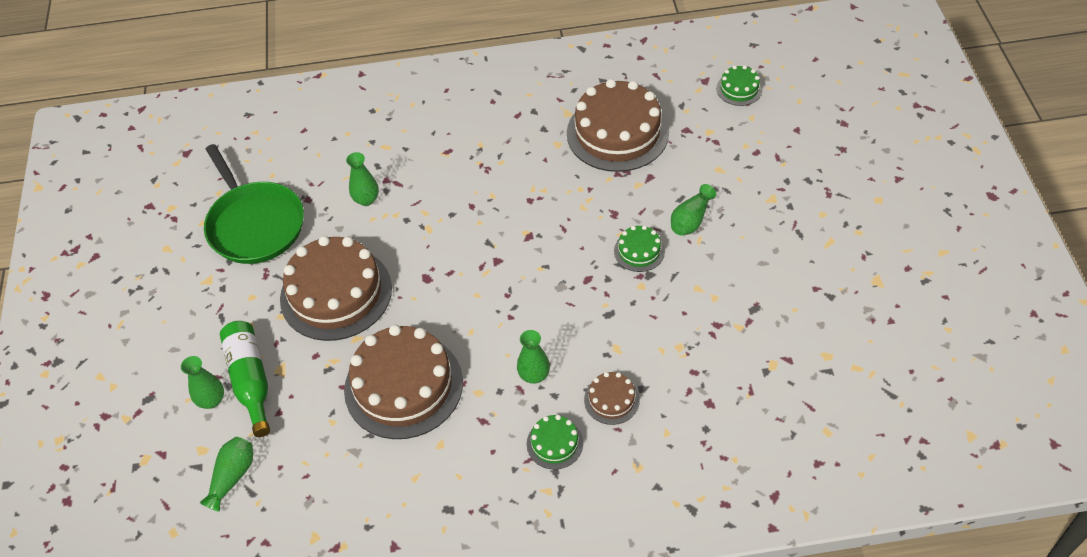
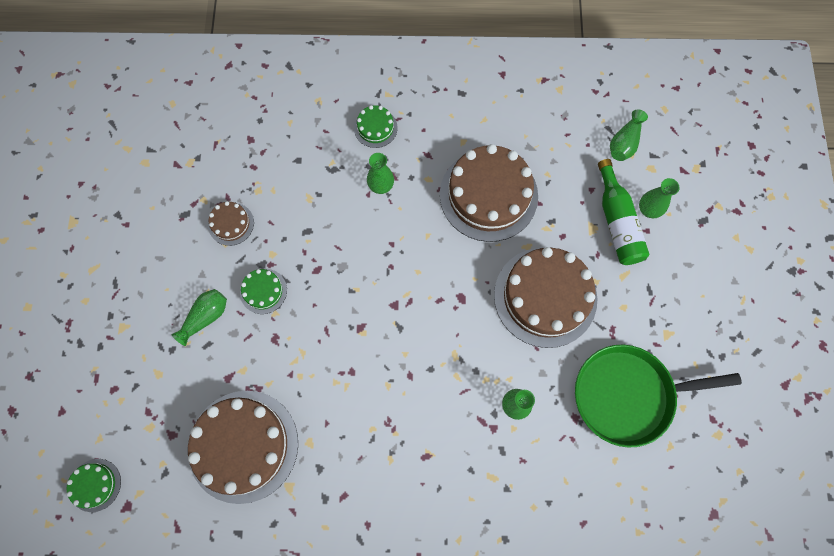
camera: 175 degrees left, 20 degrees up
green pan [204,144,304,264] -> green pan turned 75 degrees counterclockwise [575,345,742,448]
brown cake [584,372,640,425] -> brown cake moved to [208,201,254,246]

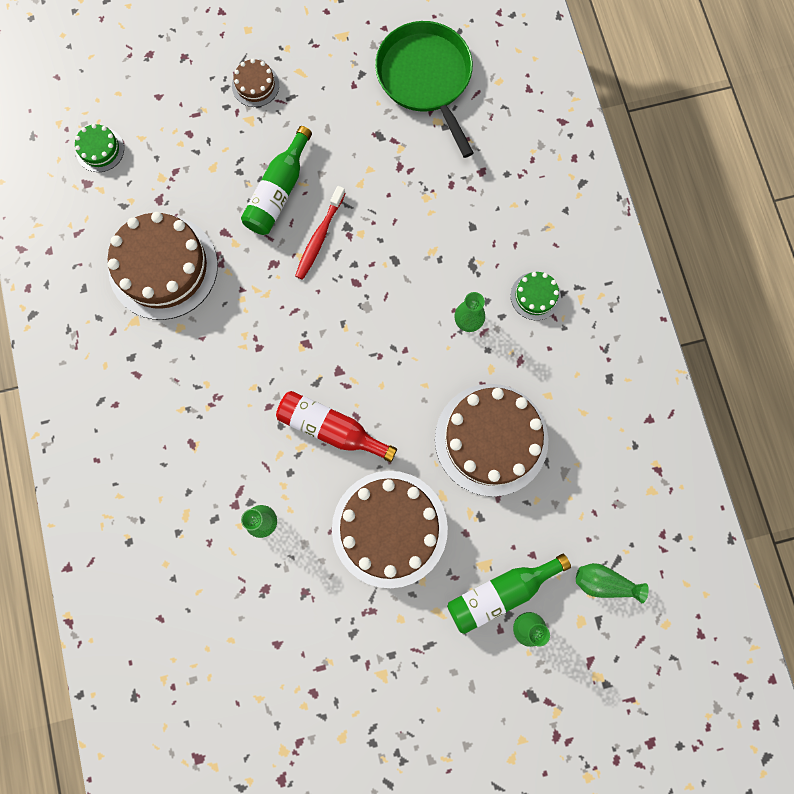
camera: 75 degrees right, 5 degrees up
green vase [171,289,227,346] -> green bottle [241,126,312,235]
brown cake [208,201,254,246] -> brown cake moved to [232,59,279,107]
green cake [240,269,287,314] -> red toothbrush [295,186,346,280]
green pan [575,345,742,448] -> green pan moved to [375,21,473,158]
none -> red bottle [276,391,397,462]

